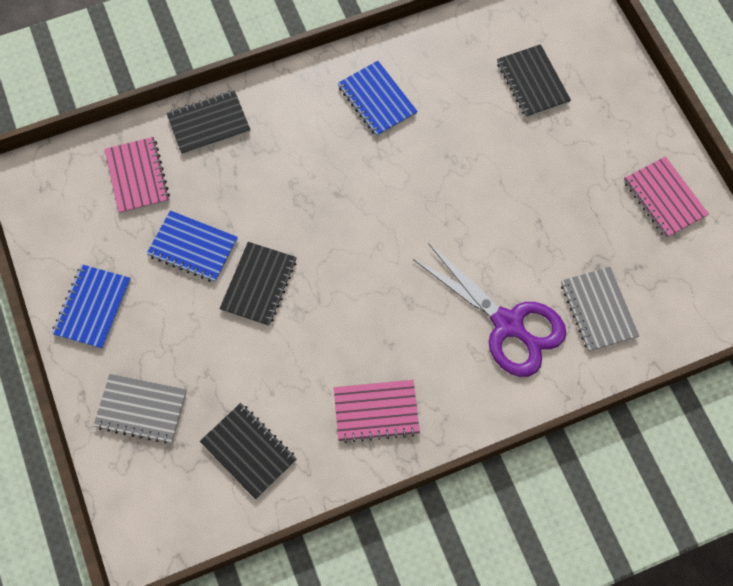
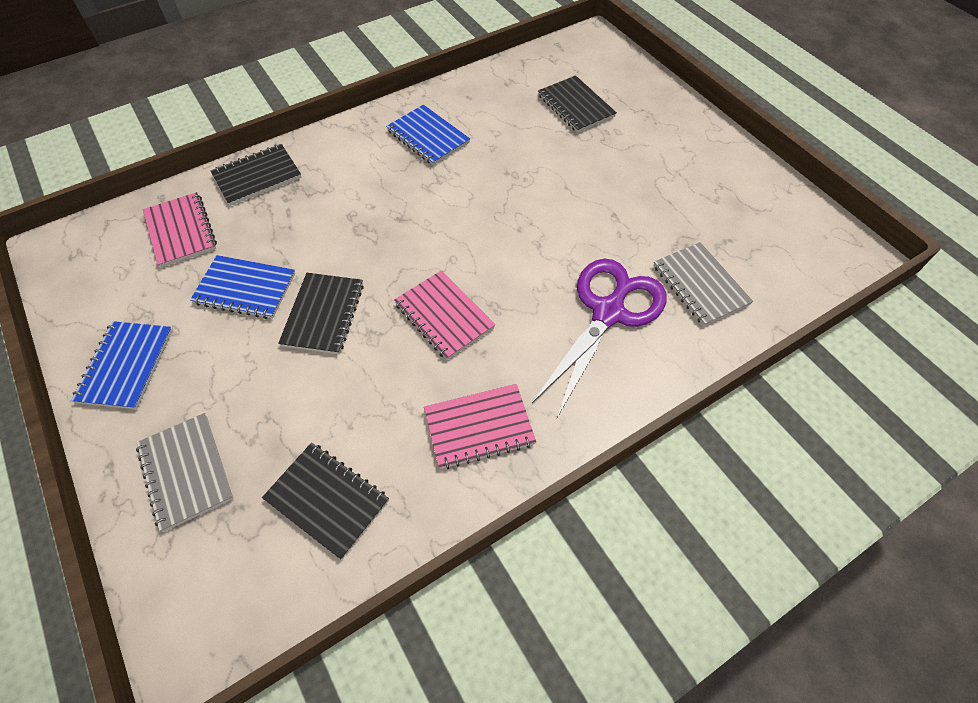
camera: 10 degrees left, 10 degrees down
grey notebook [93,374,187,444] -> grey notebook turned 60 degrees clockwise [136,413,234,532]
purple scissors [413,243,566,377] -> purple scissors turned 90 degrees counterclockwise [532,259,667,418]
pink notebook [624,156,709,238] -> pink notebook moved to [394,270,495,360]

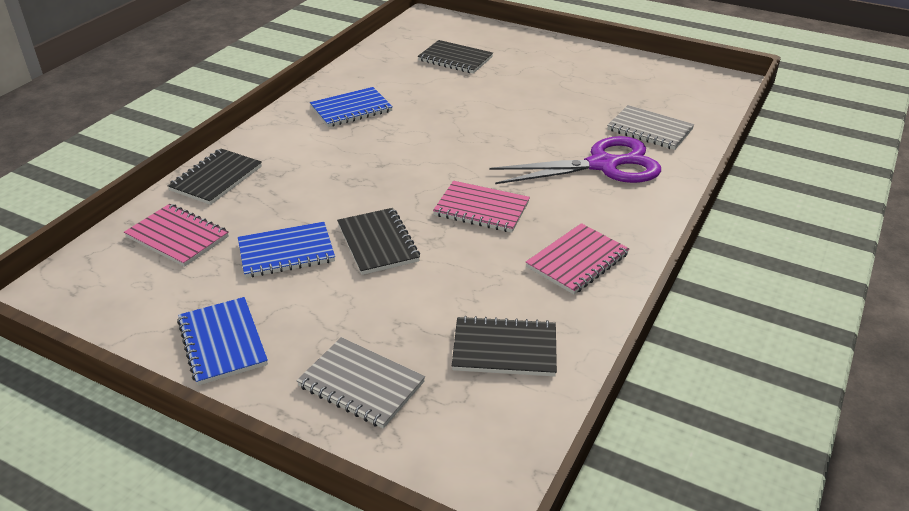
camera: 30 degrees left, 20 degrees down
blue notebook [386,105,470,165] -> blue notebook turned 45 degrees counterclockwise [310,87,393,127]
purple scissors [532,259,667,418] -> purple scissors turned 75 degrees clockwise [489,136,661,184]

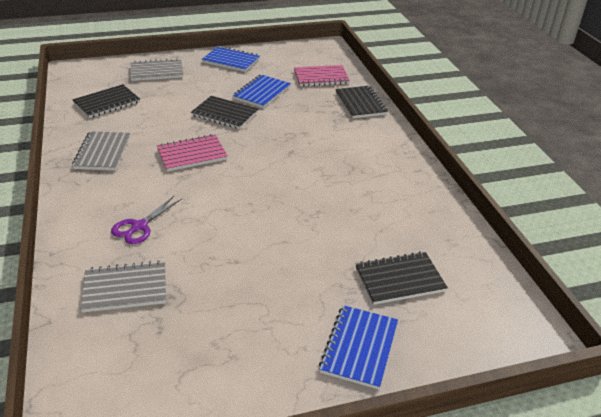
camera: 135 degrees right, 0 degrees up
blue notebook [310,87,393,127] -> blue notebook moved to [319,305,398,390]
purple scissors [489,136,661,184] -> purple scissors [111,196,182,244], size x0.53
pink notebook [526,223,629,294] -> grey notebook [72,131,131,170]

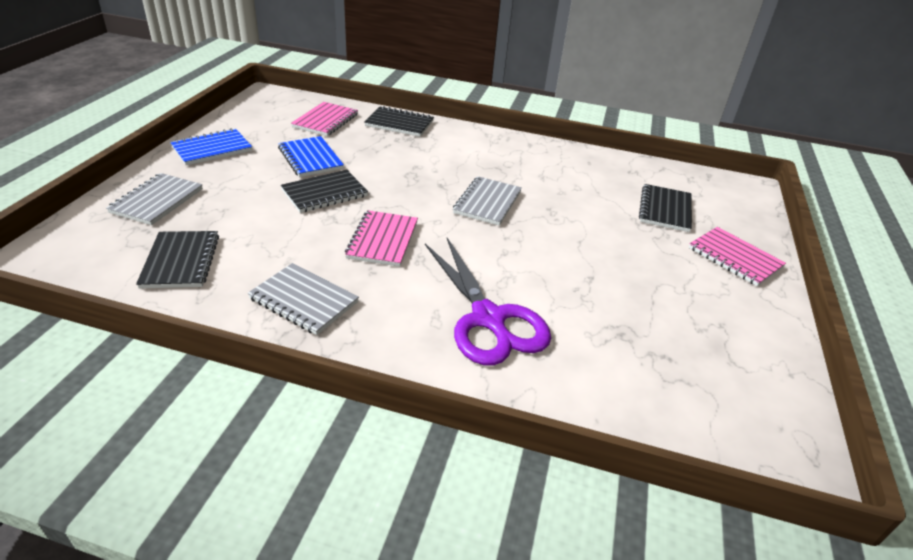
camera: 60 degrees left, 0 degrees up
grey notebook [81,260,166,312] -> grey notebook moved to [453,176,522,226]
purple scissors [111,196,182,244] -> purple scissors [425,238,551,366], size x1.89
blue notebook [319,305,398,390] -> pink notebook [689,227,786,286]

